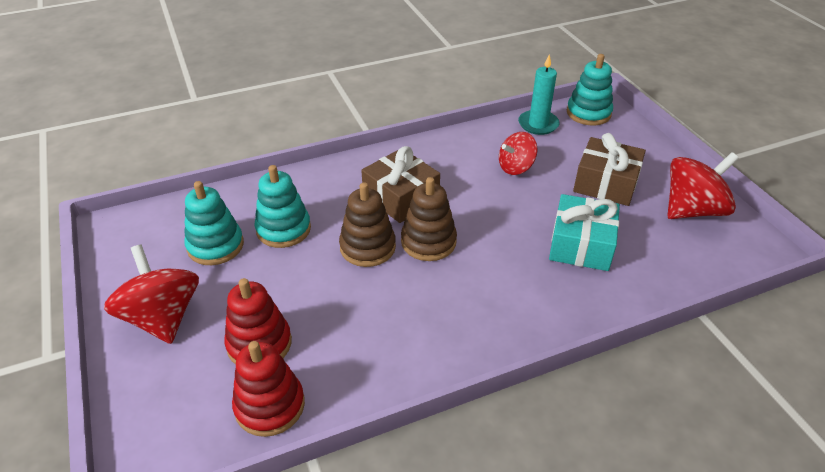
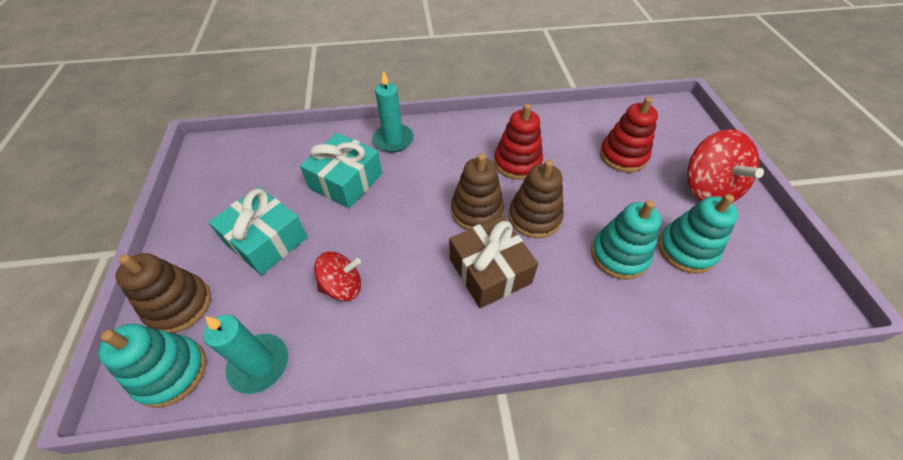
camera: 165 degrees left, 10 degrees up
red stacking toy [232,341,305,437] -> red stacking toy moved to [494,104,543,180]
brown gift [573,133,646,206] -> turquoise gift [208,187,308,275]
red spinning top [667,152,739,219] -> none
none -> brown stacking toy [115,253,211,333]
none -> turquoise candle [372,71,414,152]

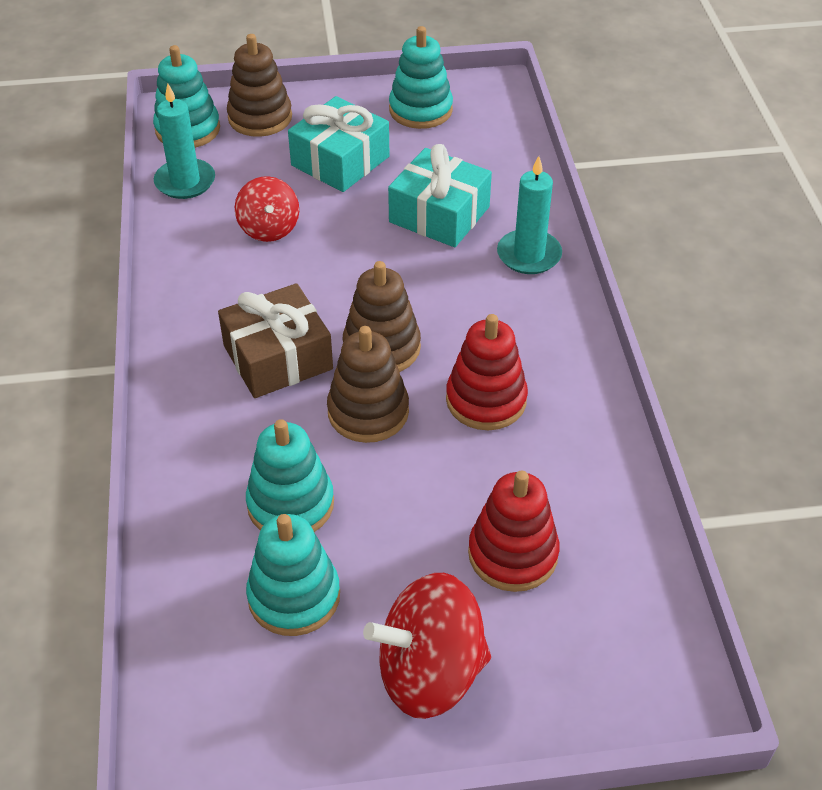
camera: 90 degrees right, 5 degrees down
none -> turquoise stacking toy [389,26,453,129]

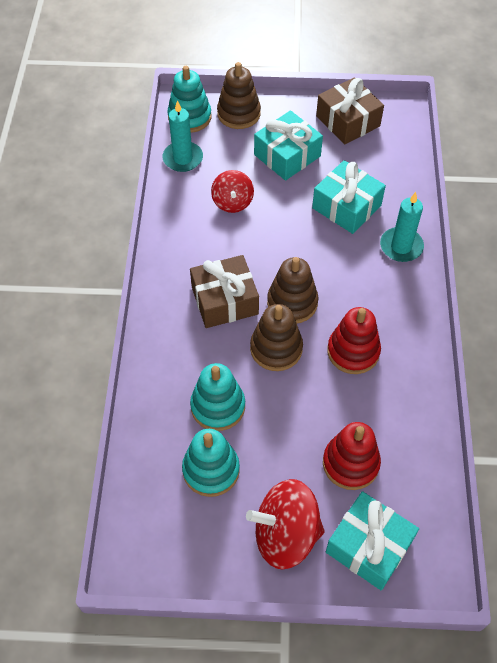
camera: 10 degrees right, 10 degrees up
turquoise stacking toy [389,26,453,129] -> brown gift [316,77,384,144]
none -> turquoise gift [326,491,419,591]

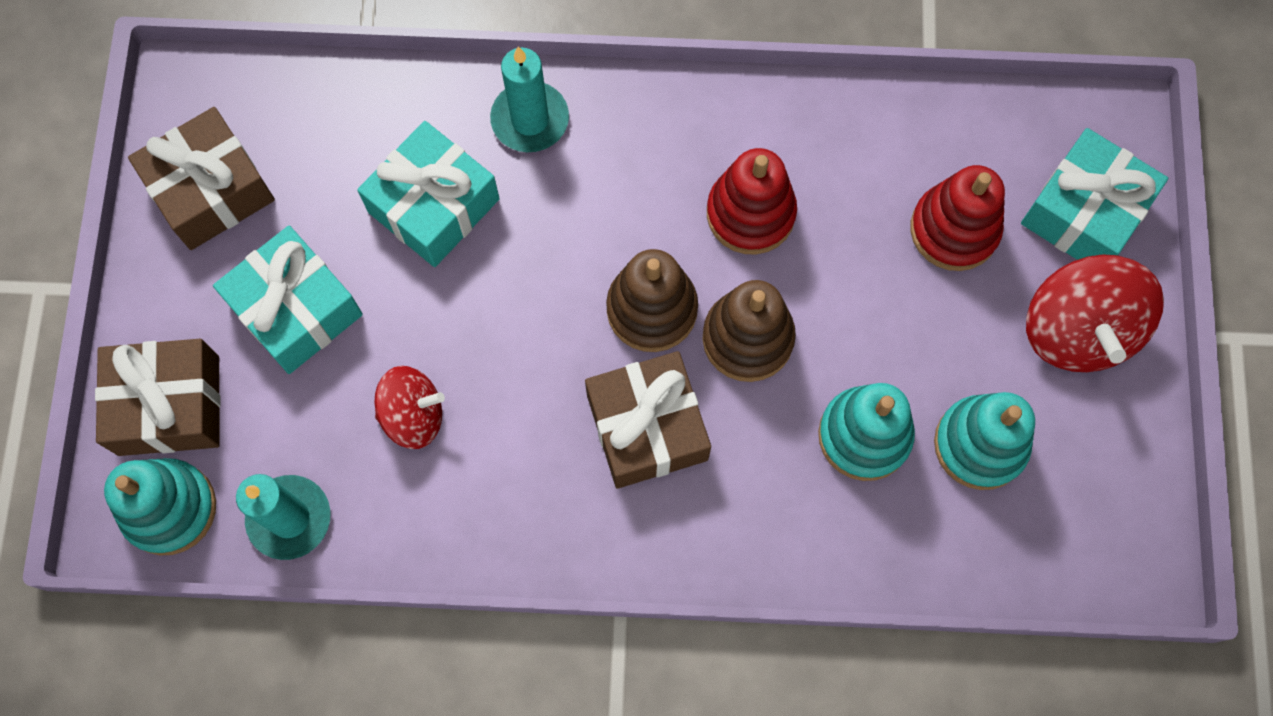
camera: 90 degrees left, 15 degrees up
brown stacking toy [217,62,261,129] -> brown gift [95,339,221,456]

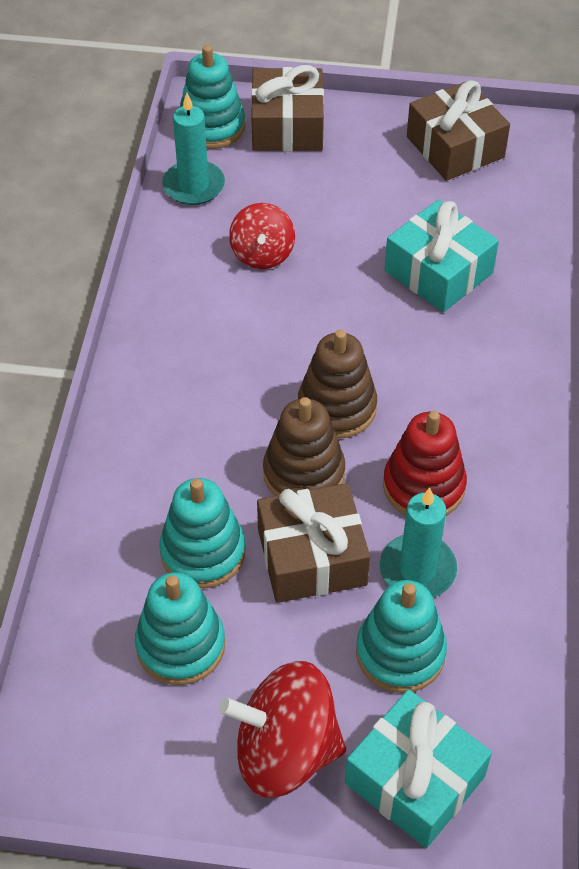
camera: 95 degrees right, 20 degrees down
turquoise gift [213,226,363,374] -> none
turquoise candle [490,46,569,152] -> turquoise candle moved to [380,488,457,598]
brown gift [585,351,711,489] -> brown gift moved to [257,483,370,603]
red stacking toy [910,165,1005,271] -> turquoise stacking toy [356,580,447,693]

